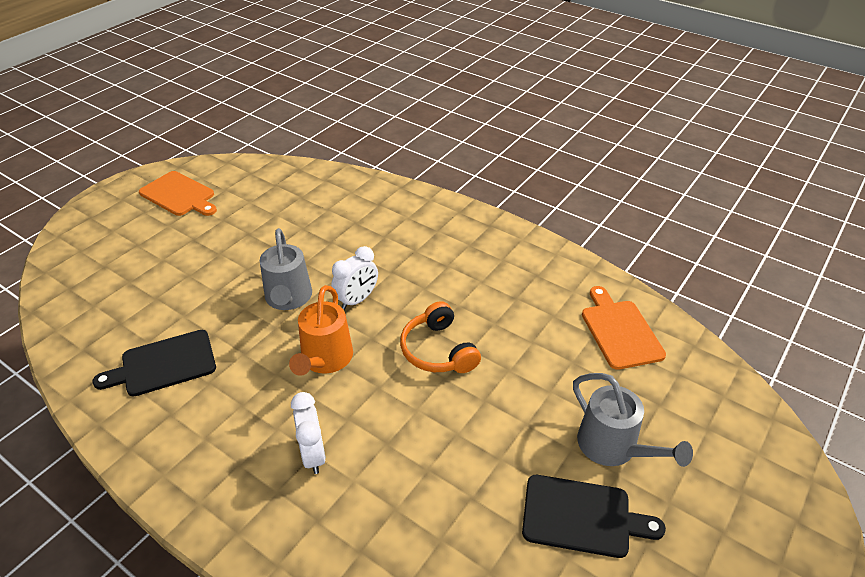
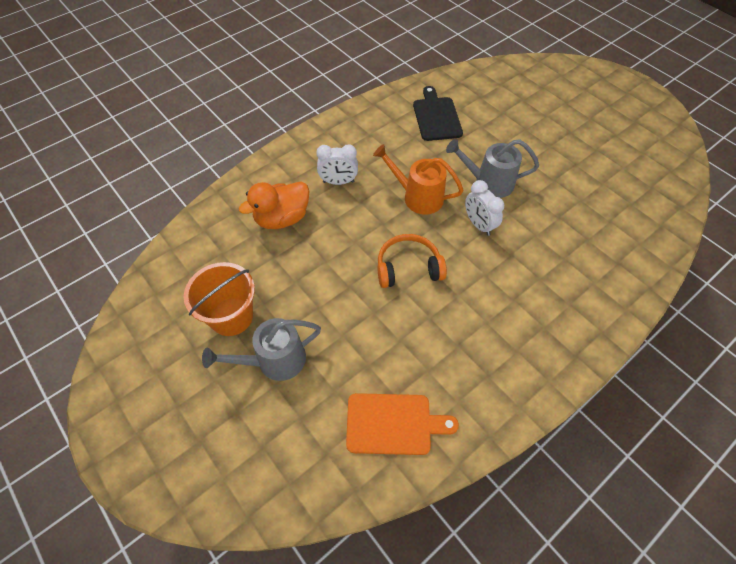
camera: 105 degrees right, 15 degrees up
orange cutting board [139,171,217,216] -> none
black cutting board [522,475,666,558] -> orange bucket [184,262,255,336]
none -> orange duck [239,182,310,229]

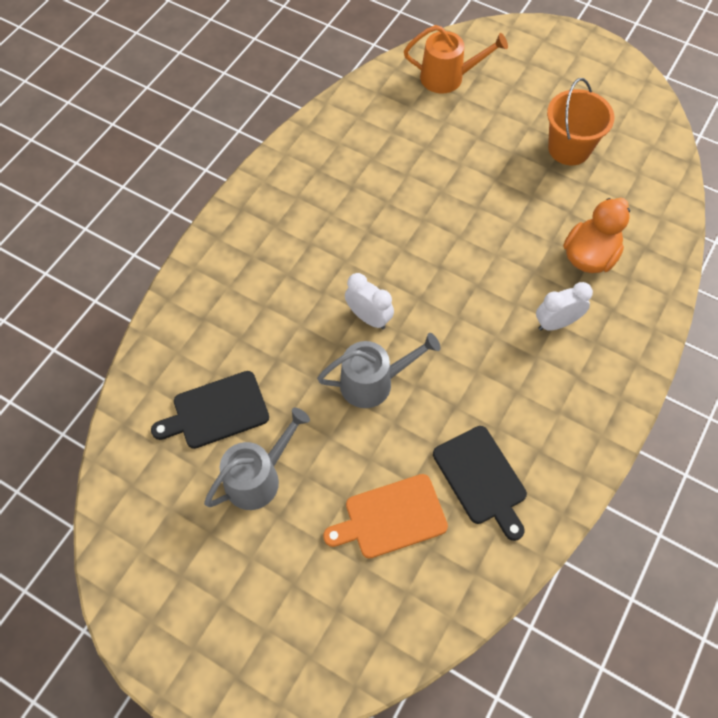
camera: 160 degrees right, 5 degrees up
grey watering can [202,318,321,381] -> grey watering can moved to [204,408,310,510]
orange cutting board [346,393,459,455] -> orange cutting board moved to [323,474,448,559]
orange watering can [373,144,463,215] -> orange watering can moved to [404,25,508,93]
orange headphones [377,234,447,288] -> none
none -> black cutting board [151,371,269,449]

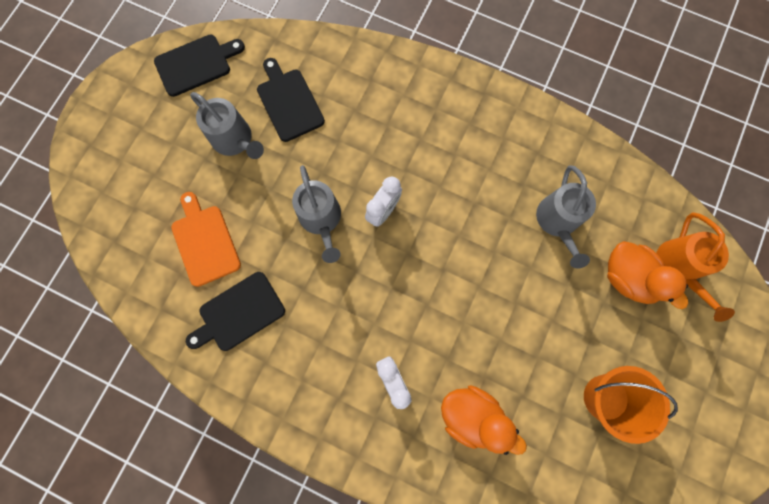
camera: 85 degrees right, 15 degrees up
none -> black cutting board [154,35,245,97]
none -> grey watering can [536,165,596,269]
none -> orange duck [607,241,688,309]

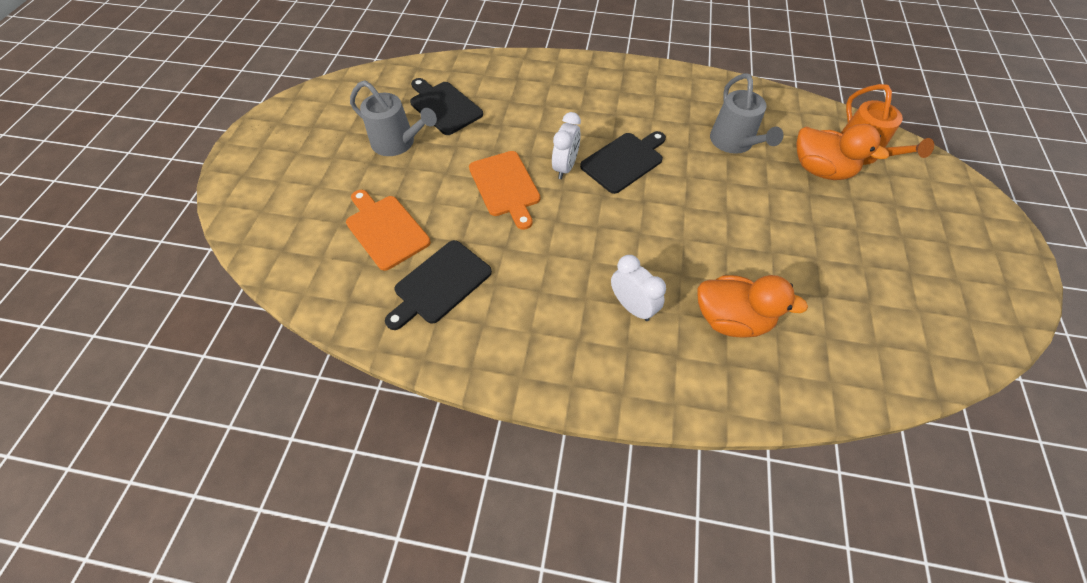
camera: 15 degrees left, 20 degrees down
black cutting board [154,35,245,97] -> black cutting board moved to [580,131,666,194]
grey watering can [292,165,341,263] -> orange cutting board [469,151,540,230]
orange bucket [584,366,678,444] -> none

